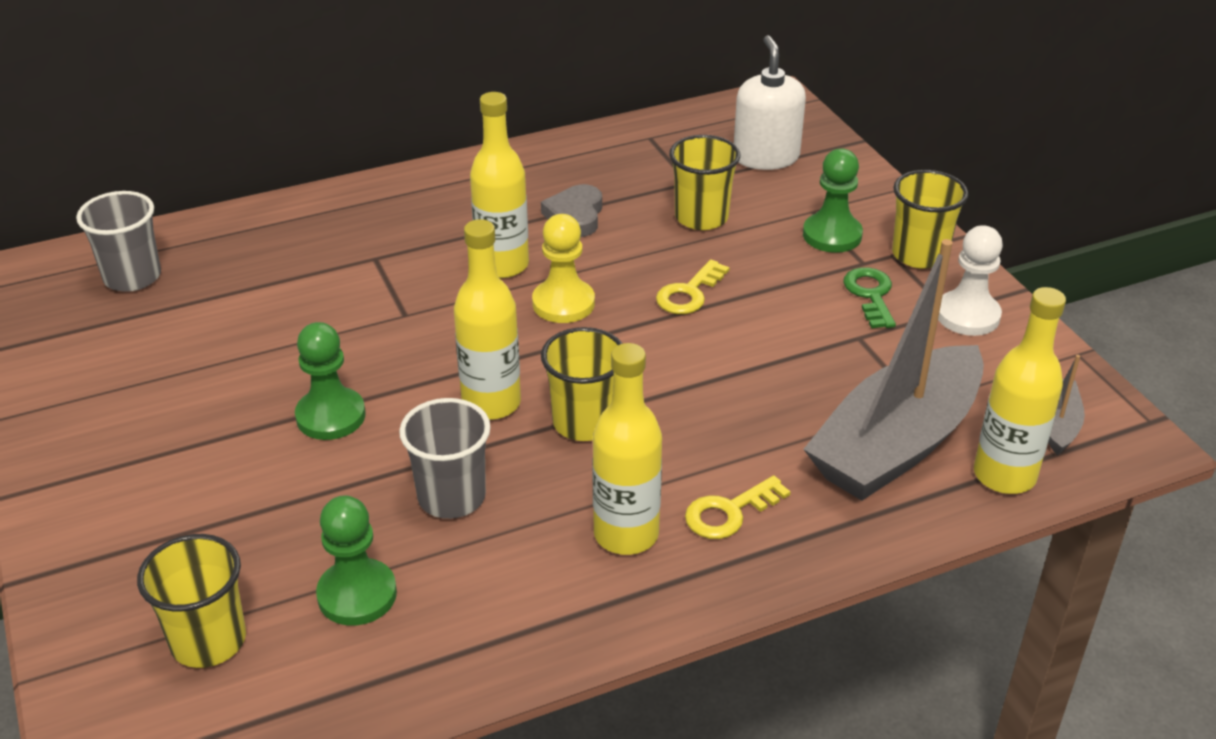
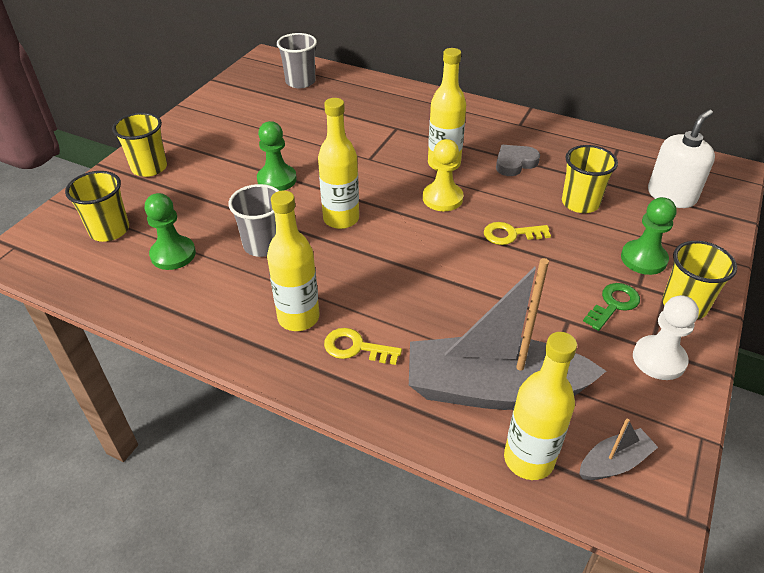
camera: 50 degrees right, 5 degrees up
yellow cup [541,327,623,441] -> yellow cup moved to [112,112,167,177]

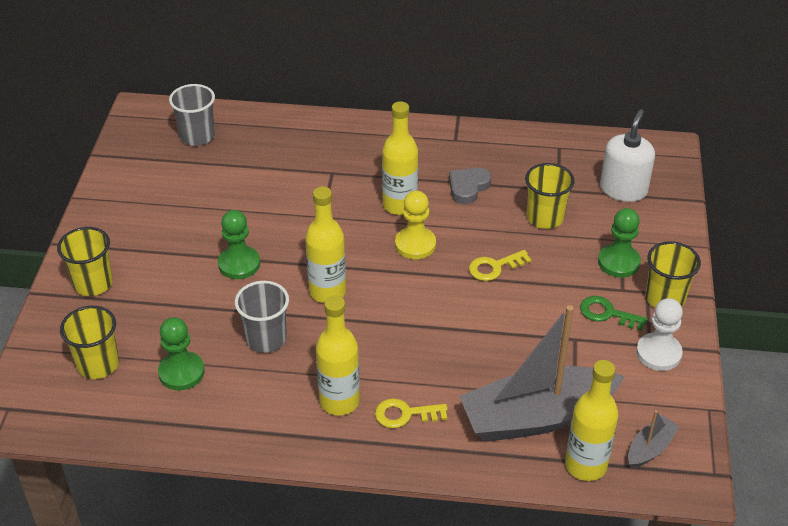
camera: 20 degrees left, 0 degrees up
green key [583,283,640,331] -> green key turned 90 degrees counterclockwise [580,296,648,331]

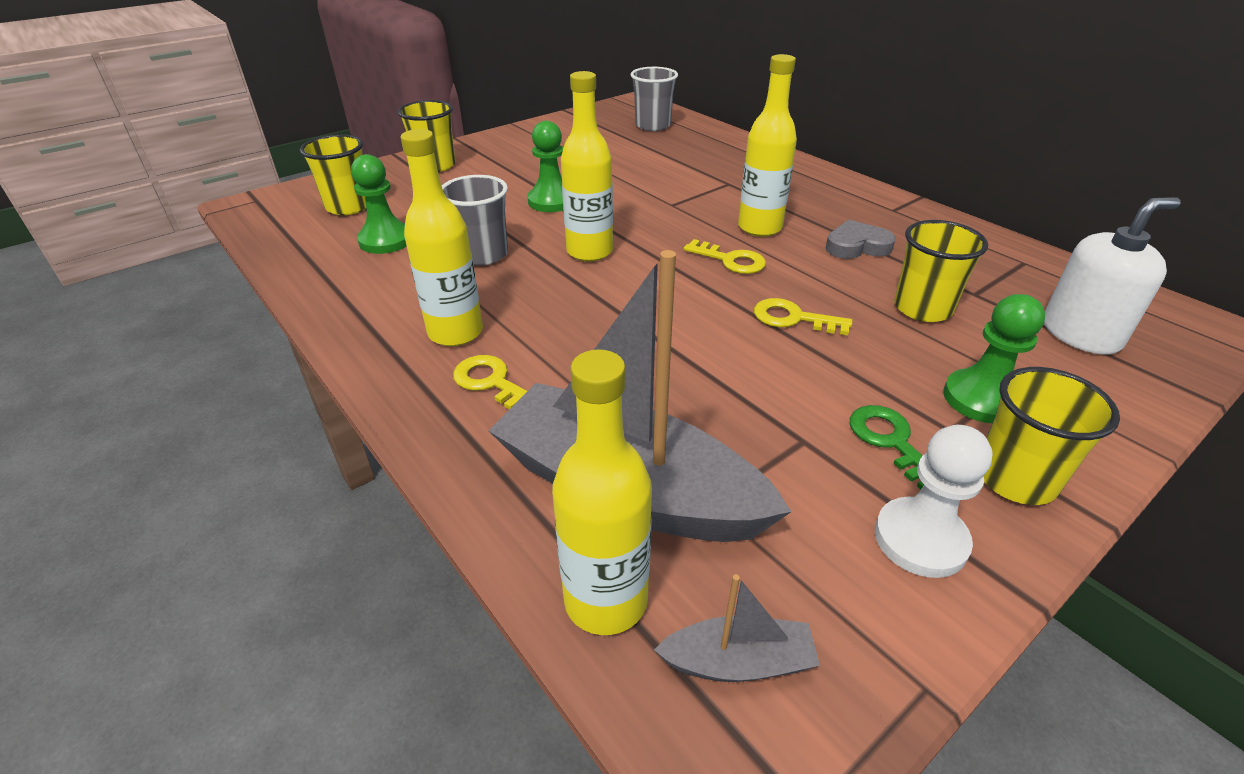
camera: 45 degrees right, 5 degrees down
yellow pawn [395,191,436,259] -> yellow key [684,239,766,274]

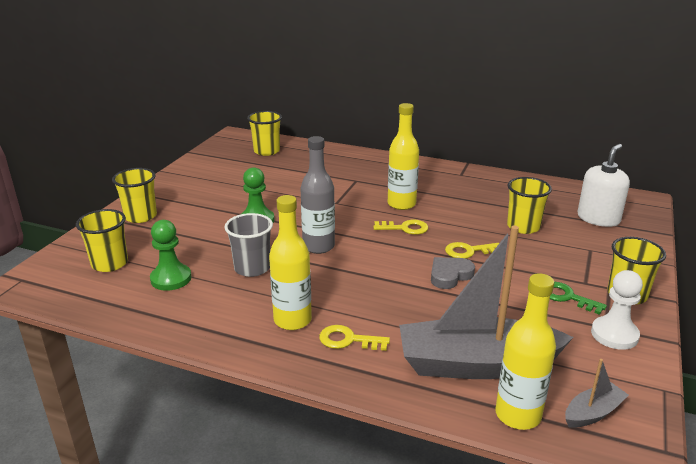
camera: 30 degrees left, 10 degrees down
yellow bottle [561,71,613,262] -> grey bottle [301,136,335,254]
grey cup [631,67,678,131] -> yellow cup [247,111,282,156]
grey heart [826,220,896,259] -> grey heart moved to [431,257,475,289]
green pawn [943,294,1045,423] -> none

